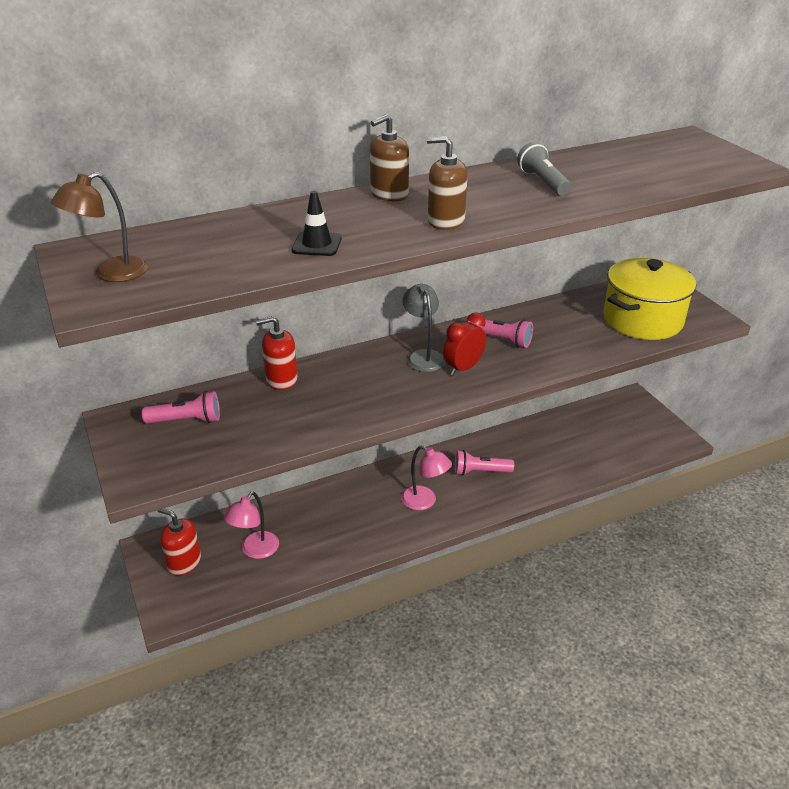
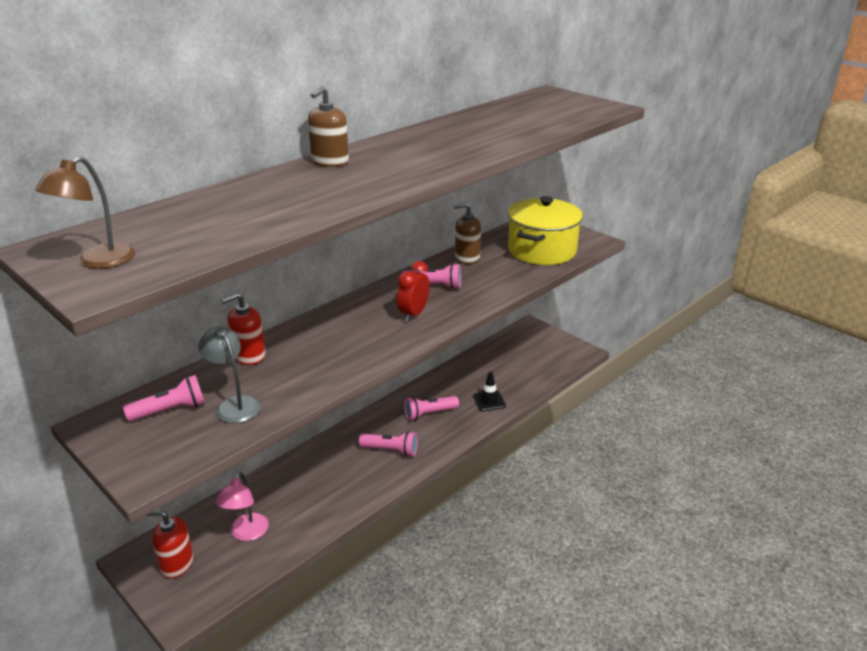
camera: 20 degrees left, 5 degrees down
black traffic cone [292,191,342,256] -> black traffic cone moved to [473,372,506,411]
pink lamp [401,445,452,510] -> pink flashlight [359,431,418,457]
grey lamp [402,284,446,372] -> grey lamp moved to [198,326,260,423]
brown soap dispenser [427,136,468,230] -> brown soap dispenser moved to [453,203,481,264]
grey flashlight [517,142,571,196] -> none

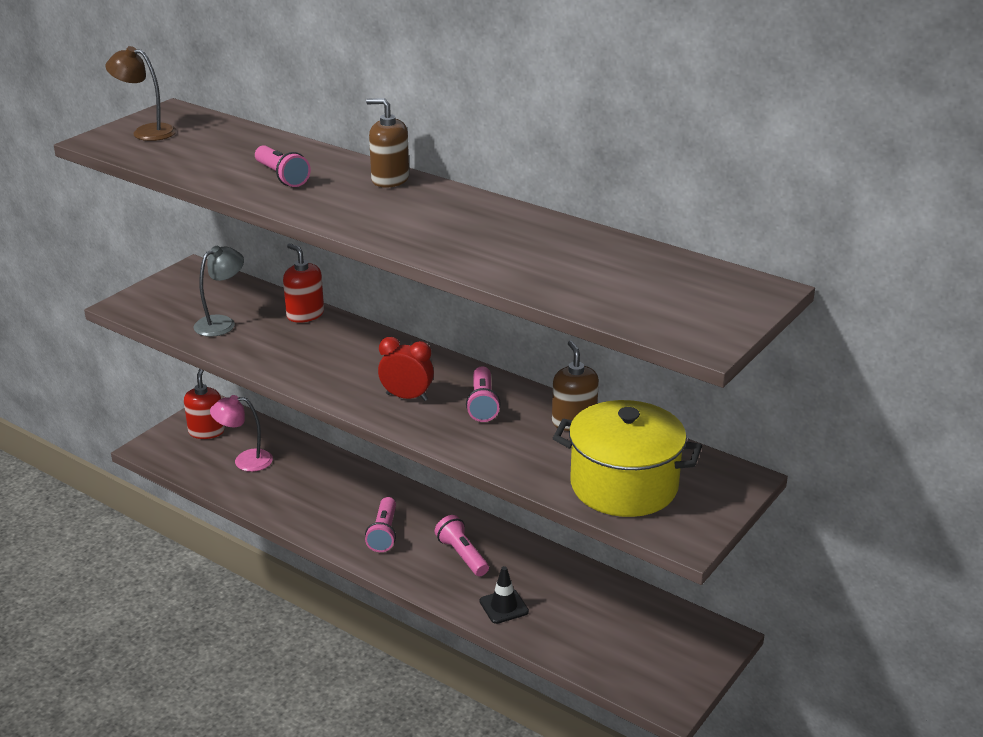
camera: 80 degrees right, 0 degrees up
pink flashlight [123,375,205,421] -> pink flashlight moved to [255,145,311,187]

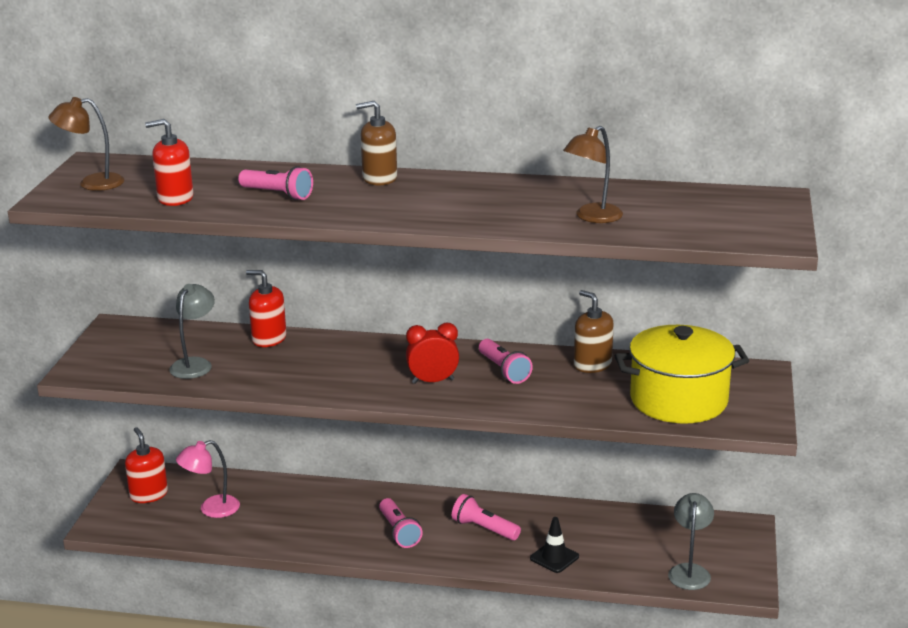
camera: 25 degrees left, 5 degrees down
none -> red soap dispenser [145,119,193,206]
none -> brown lamp [563,126,623,223]
none -> grey lamp [668,493,714,590]

